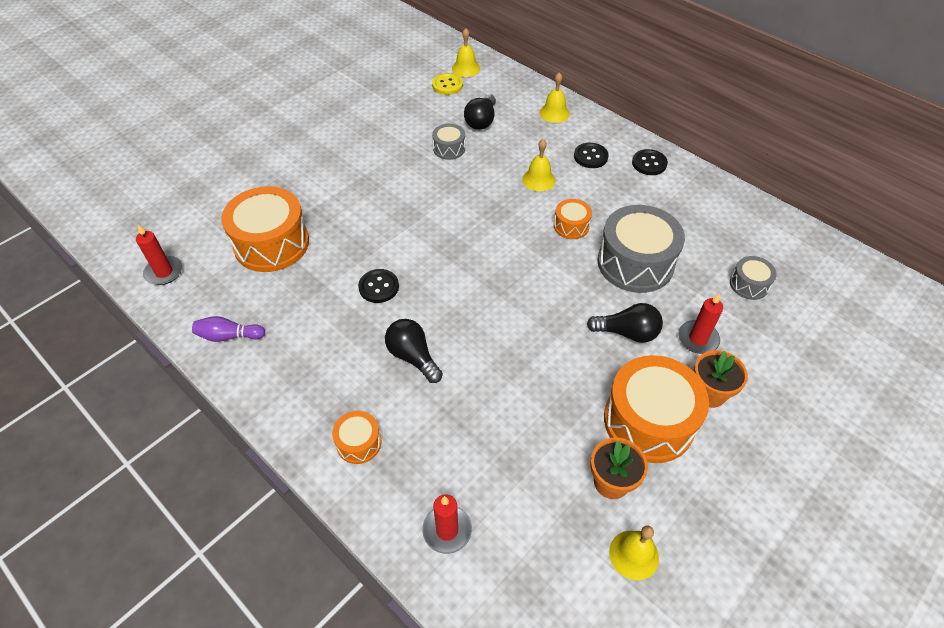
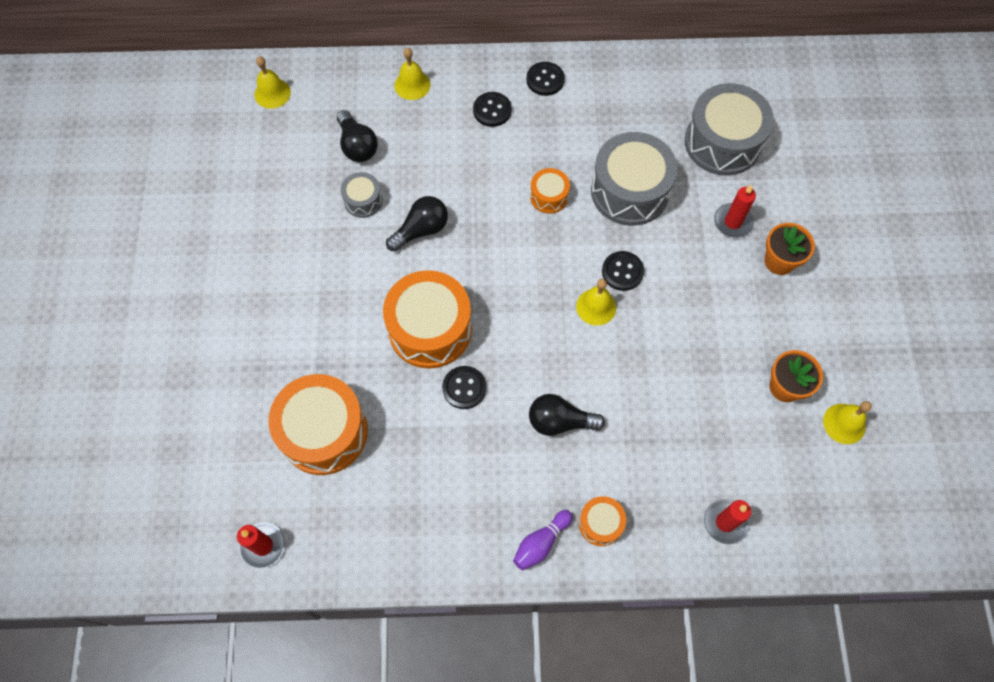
camera: 45 degrees left, 15 degrees up
purple bowling pin [192,316,265,342] -> purple bowling pin moved to [513,510,573,570]
yellow button [432,73,463,95] -> none
yellow bell [522,139,556,191] -> yellow bell moved to [576,279,616,325]
black light bulb [587,303,663,343] -> black light bulb moved to [386,196,448,252]
orange drum [604,355,709,463] -> orange drum moved to [383,270,472,369]
grey drum [730,256,777,300] -> grey drum [685,83,774,176], size x2.04
none -> black button [602,251,644,291]

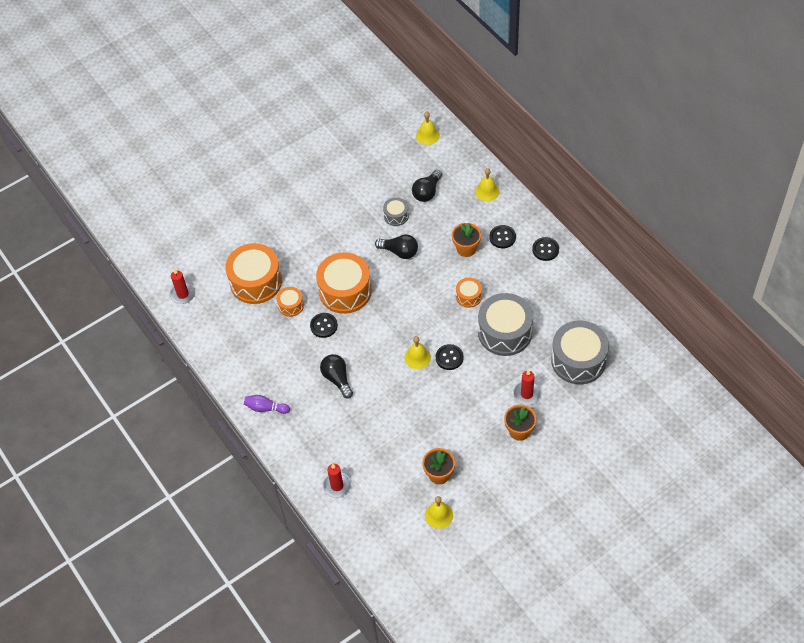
camera: 60 degrees right, 10 degrees down
orange drum [579,496,626,546] -> orange drum moved to [276,287,304,317]
none -> orange flower pot [452,223,481,257]

